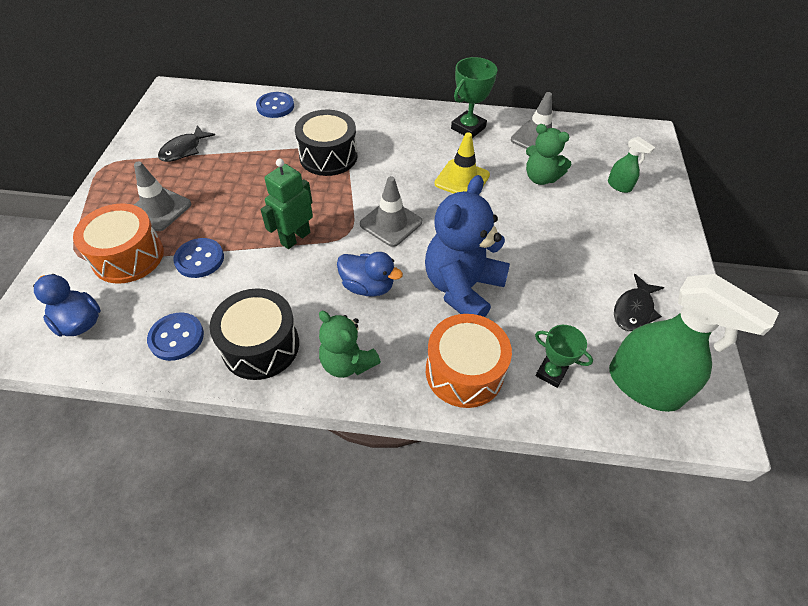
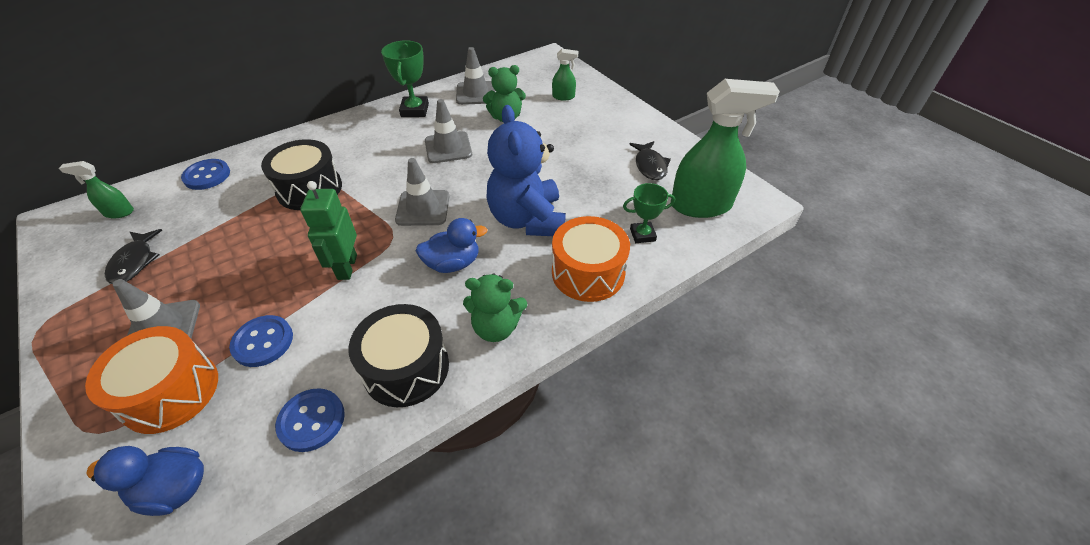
camera: 40 degrees left, 5 degrees down
yellow traffic cone [434,132,490,194] -> grey traffic cone [425,99,472,163]
none -> green spray bottle [59,161,134,218]

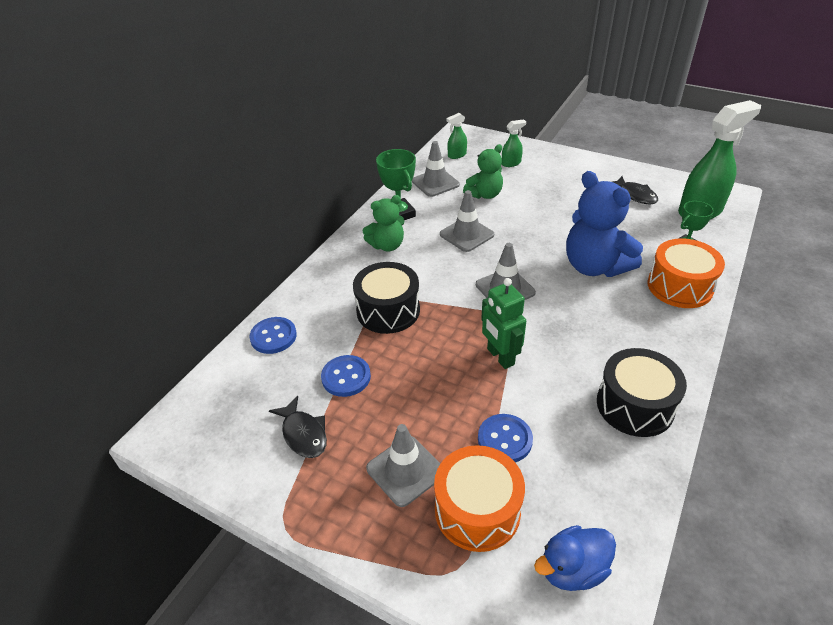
camera: 25 degrees left, 5 degrees down
green spray bottle [59,161,134,218] -> green spray bottle moved to [447,113,467,159]
blue button [275,388,345,452] -> blue button moved to [321,355,371,397]
blue duck [416,218,488,273] -> none
green teddy bear [463,274,527,342] -> green teddy bear moved to [363,195,405,251]

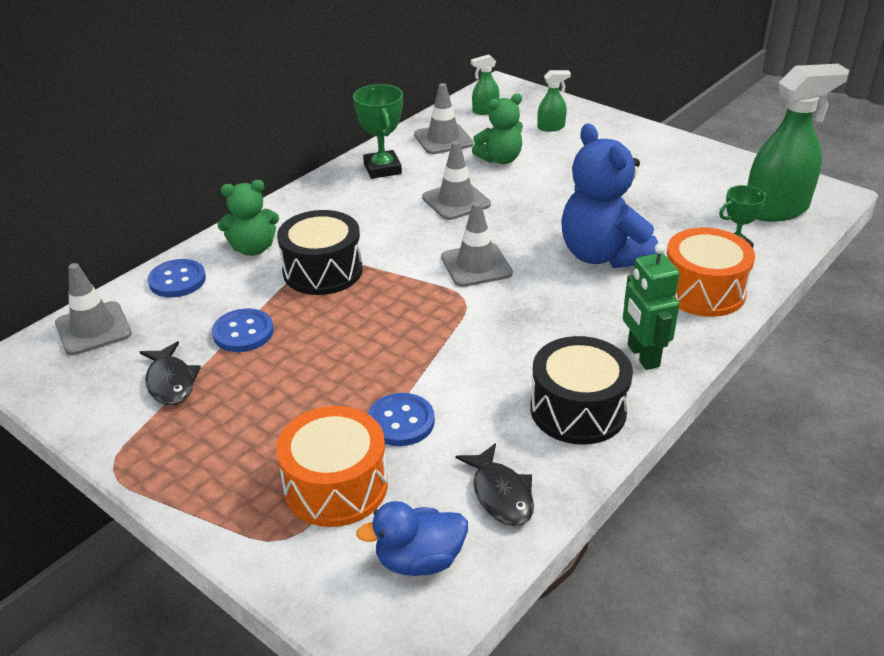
camera: 10 degrees right, 5 degrees down
green teddy bear [363,195,405,251] -> green teddy bear moved to [218,180,279,256]
grey traffic cone [366,424,440,507] -> grey traffic cone moved to [55,263,132,355]
green robot [481,278,526,369] -> green robot moved to [623,243,680,370]
black fish [612,176,658,204] -> black fish moved to [455,443,534,526]

